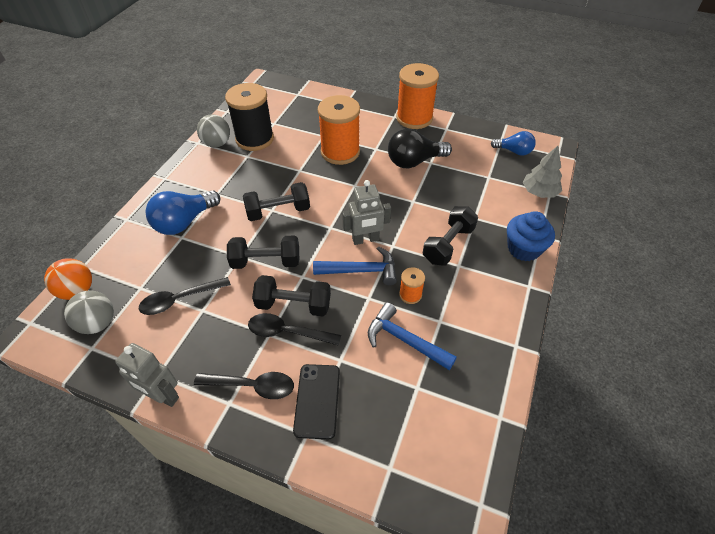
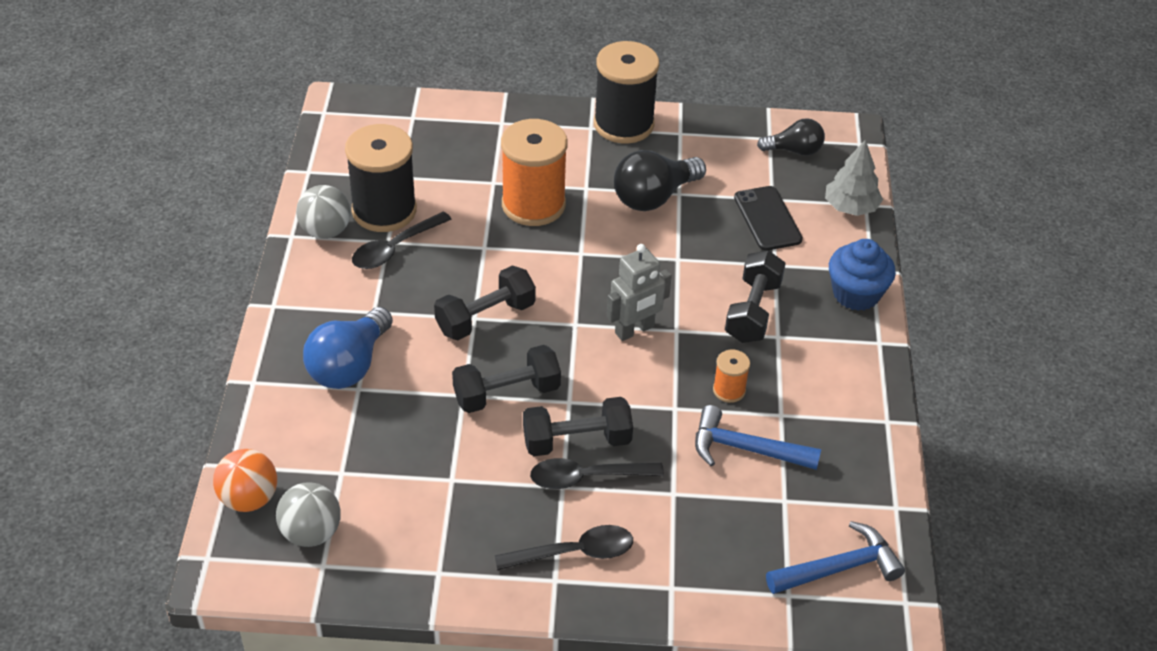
camera: 20 degrees left, 5 degrees down
grey robot [115,343,179,407] -> none
black spoon [139,277,231,315] -> black spoon moved to [352,211,452,269]
black phone [293,364,340,439] -> black phone moved to [734,186,803,251]
blue hammer [313,246,397,286] -> blue hammer moved to [766,521,905,594]
orange spool [396,63,439,129] -> black spool [594,41,659,144]
blue light bulb [491,131,536,156] -> black light bulb [757,118,825,156]

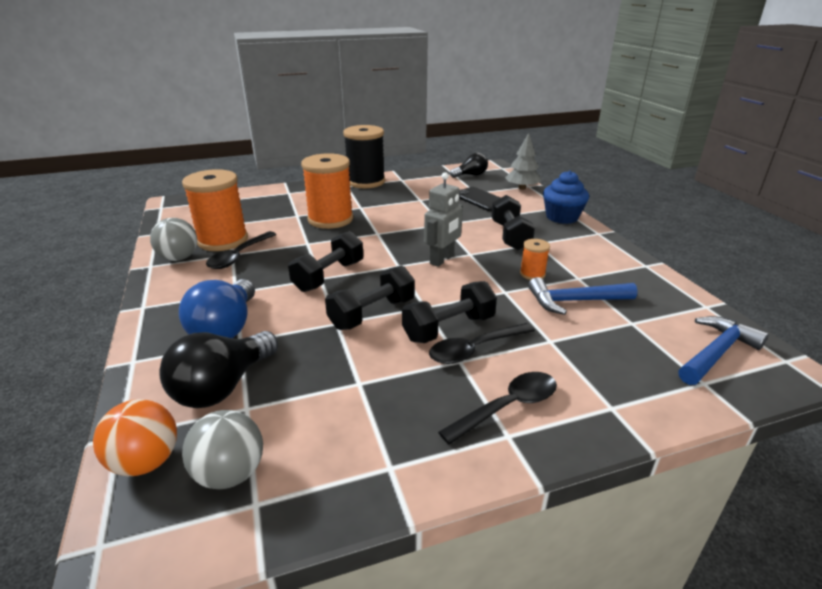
camera: 20 degrees left, 15 degrees down
black spool [345,124,417,232] -> orange spool [182,169,248,251]
black light bulb [614,150,706,211] -> black light bulb moved to [159,331,278,408]

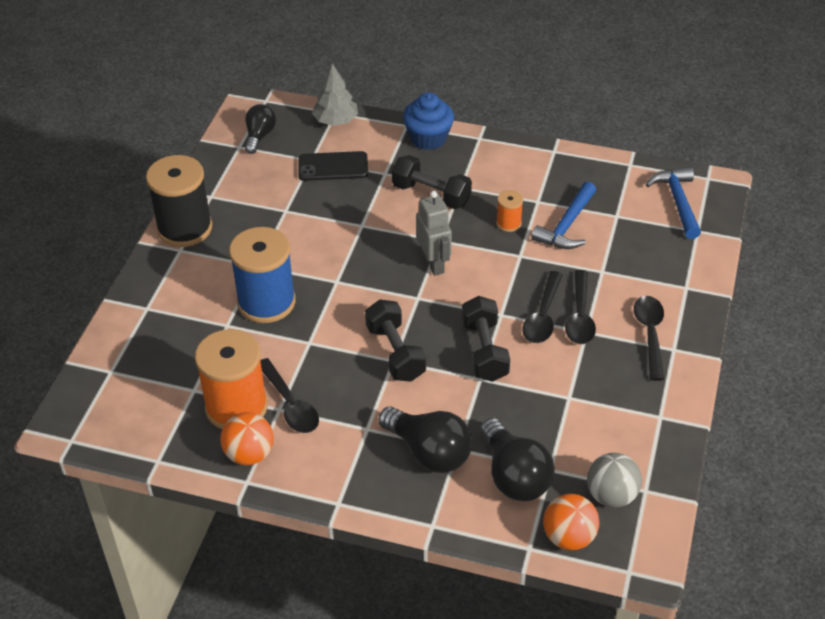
camera: 55 degrees left, 15 degrees up
grey ball [150,218,197,261] -> orange ball [220,412,274,465]
blue light bulb [179,279,255,338] -> black light bulb [378,407,472,473]
orange spool [301,153,353,229] -> blue spool [229,227,296,323]
black dumbbell [402,281,497,343] -> black spoon [522,271,563,343]

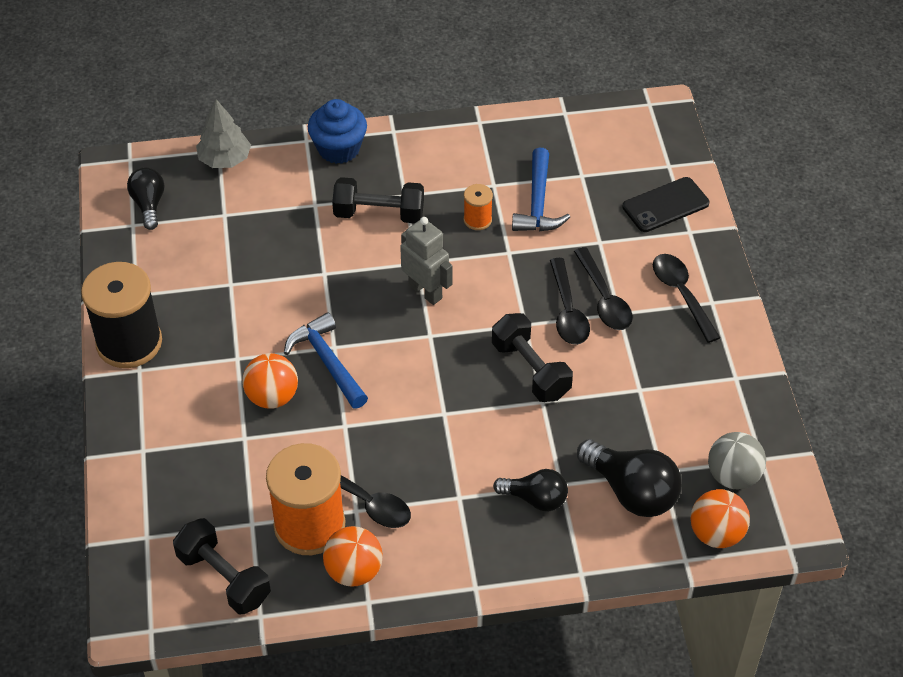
camera: 25 degrees left, 5 degrees up
blue spool [229,227,296,323] -> orange ball [242,353,298,409]
black phone [298,151,368,181] -> black phone moved to [622,177,709,232]
black dumbbell [365,299,426,382] -> black dumbbell moved to [173,518,271,614]
black light bulb [378,407,472,473] -> black light bulb [493,469,568,511], size x0.63
blue hammer [646,167,701,239] -> blue hammer moved to [284,312,368,409]

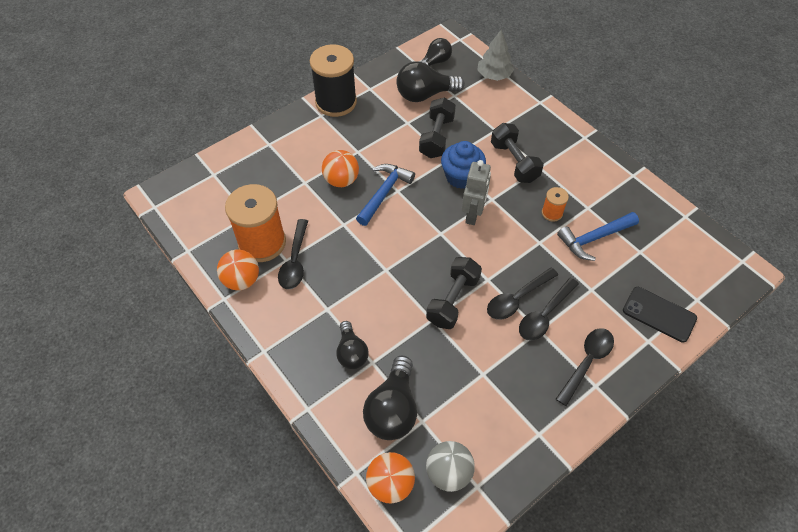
camera: 60 degrees right, 5 degrees up
black dumbbell [173,518,271,614] -> black dumbbell moved to [419,97,456,158]
blue cupcake [308,99,367,164] -> blue cupcake moved to [441,141,486,189]
none -> black light bulb [396,61,465,102]

